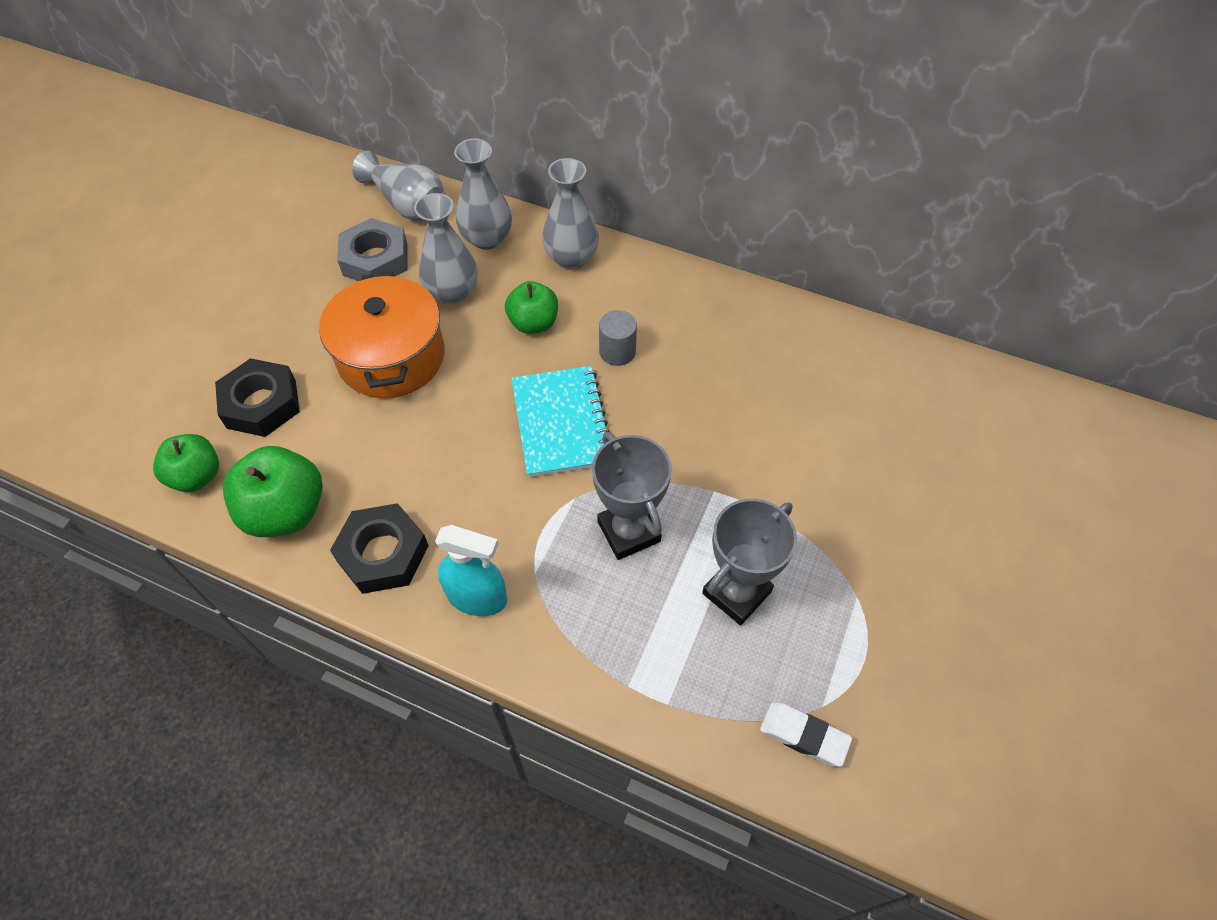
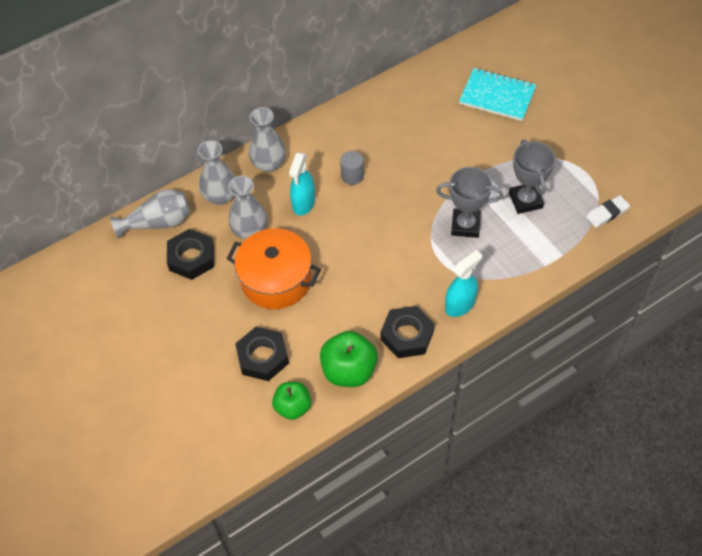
camera: 55 degrees left, 0 degrees up
grey nut [337,218,408,281] -> black nut [167,229,214,280]
green apple [505,281,558,334] -> turquoise spray bottle [289,152,315,216]
turquoise notebook [511,366,609,478] -> turquoise notebook moved to [459,68,536,121]

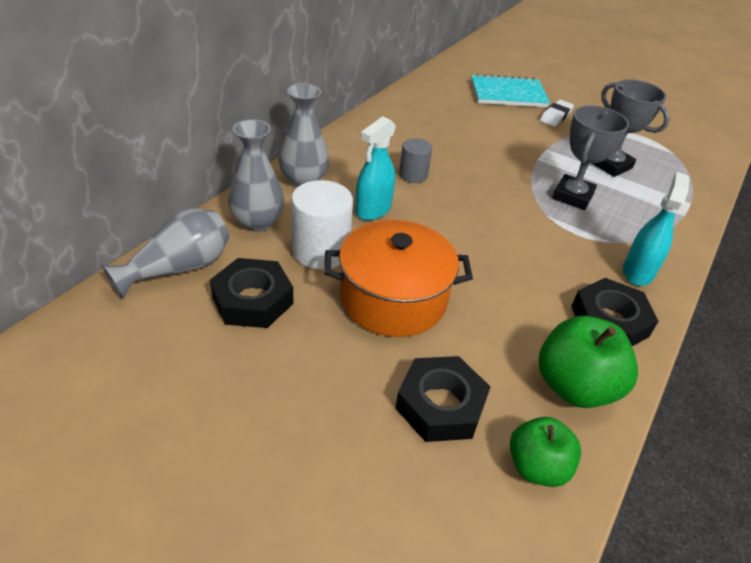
camera: 30 degrees left, 15 degrees down
grey vase [228,176,267,239] -> white cylinder [291,180,353,270]
turquoise spray bottle [289,152,315,216] -> turquoise spray bottle turned 45 degrees clockwise [355,116,396,220]
grey trophy [436,167,503,238] -> grey trophy turned 45 degrees counterclockwise [552,105,629,210]
white eraser [586,195,630,228] -> white eraser moved to [540,100,574,127]

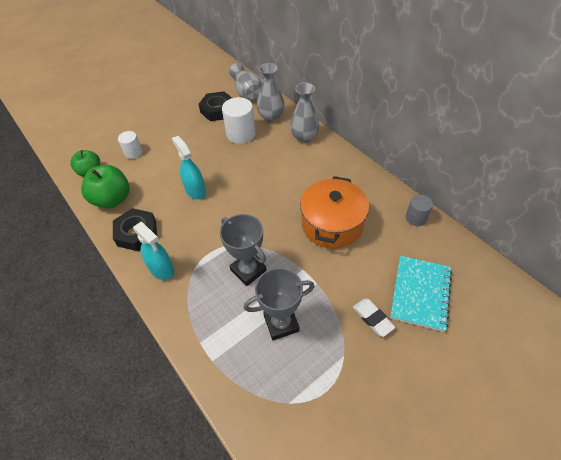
camera: 115 degrees right, 10 degrees up
orange pot [324,220,473,337] -> orange pot moved to [300,176,369,249]
turquoise spray bottle [355,116,396,220] -> turquoise spray bottle moved to [172,136,206,199]
black nut [395,356,490,442] -> white cylinder [118,131,143,159]
grey cylinder [399,138,432,183] -> grey cylinder moved to [406,195,433,226]

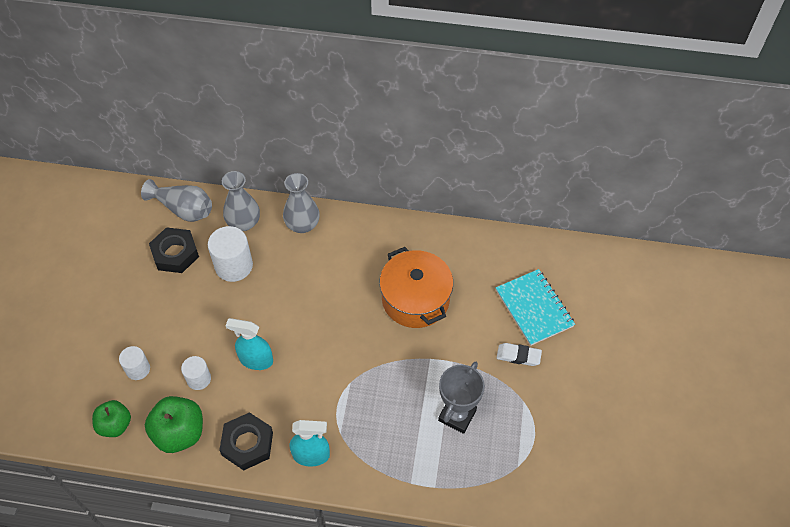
camera: 45 degrees left, 5 degrees up
grey trophy [220,214,266,286] -> none
grey cylinder [406,195,433,226] -> none
none -> white cylinder [181,356,211,390]

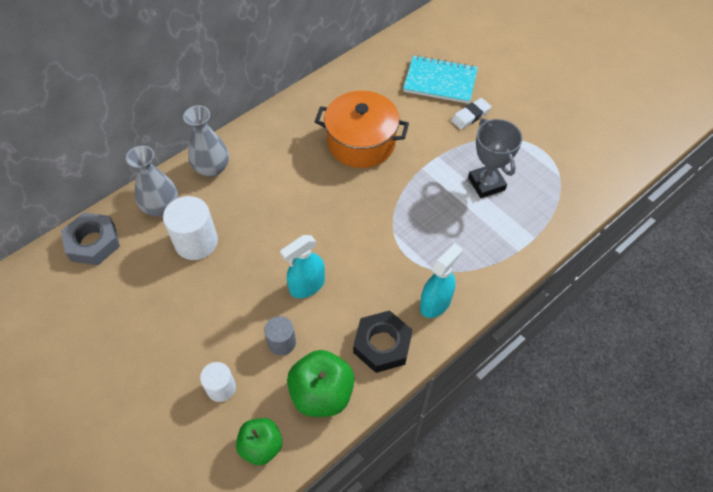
camera: 50 degrees left, 0 degrees up
grey vase [141,179,212,222] -> grey nut [61,212,120,265]
black nut [149,227,199,273] -> none
white cylinder [181,356,211,390] -> grey cylinder [264,316,296,356]

